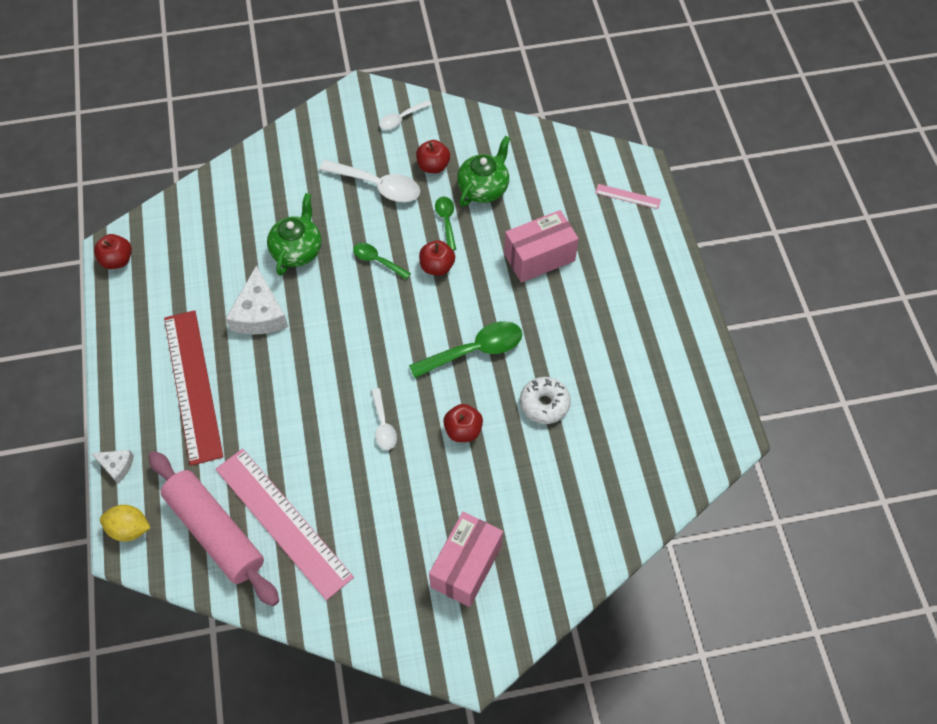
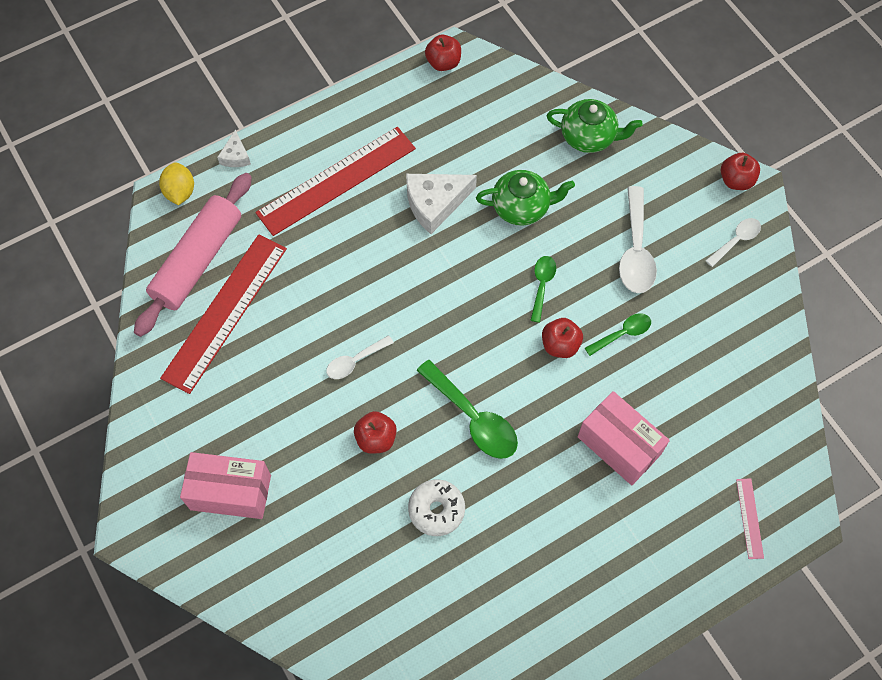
camera: 70 degrees right, 5 degrees up
pink ruler [216,449,354,601] -> red ruler [160,234,287,394]
white spoon [379,100,432,130] -> white spoon turned 105 degrees clockwise [705,218,761,267]
red apple [416,140,450,173] -> red apple moved to [721,153,760,190]
green teapot [457,135,510,207] -> green teapot moved to [547,99,643,153]

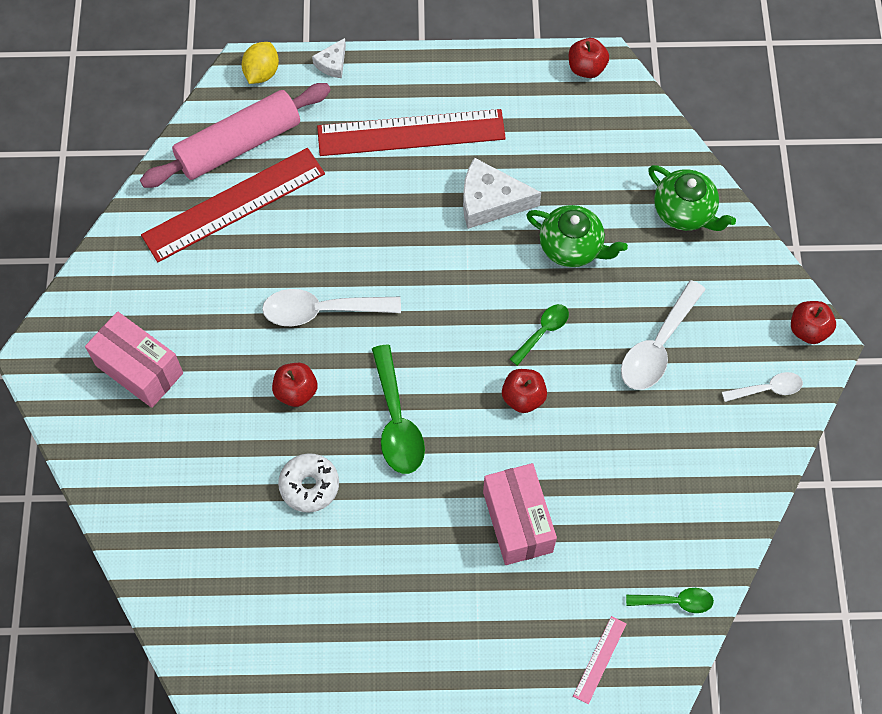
camera: 30 degrees right, 0 degrees up
white spoon [326,335,394,379] -> white spoon [262,289,401,326], size x1.73
green spoon [585,313,651,356] -> green spoon moved to [626,588,714,613]

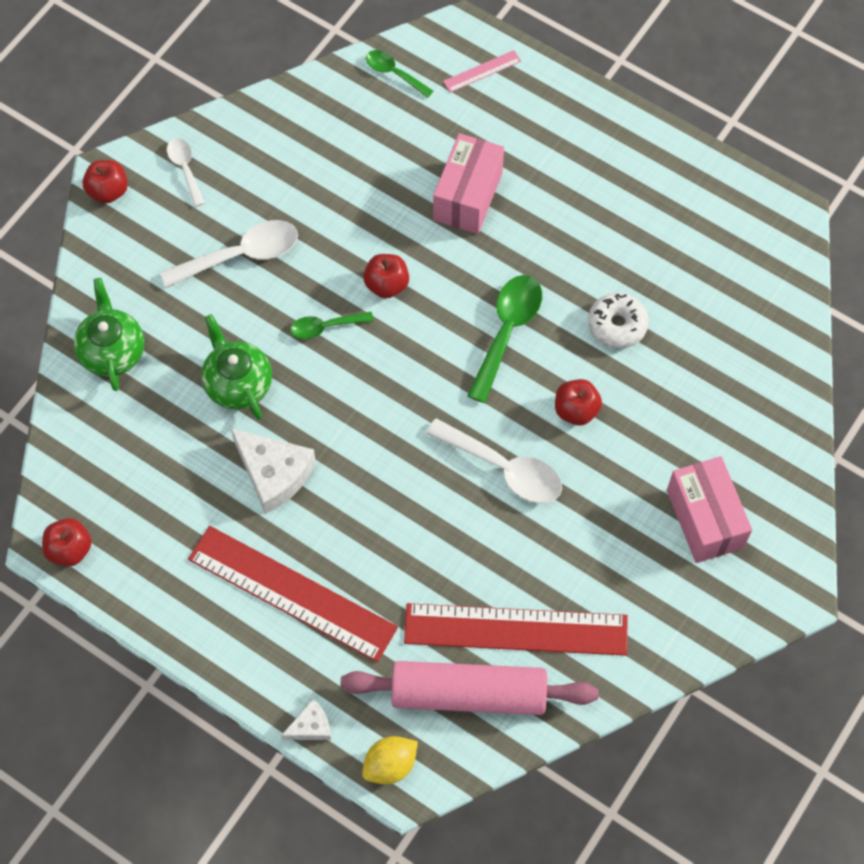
camera: 145 degrees left, 0 degrees up
white spoon [722,372,803,402] -> white spoon turned 45 degrees clockwise [167,138,205,207]

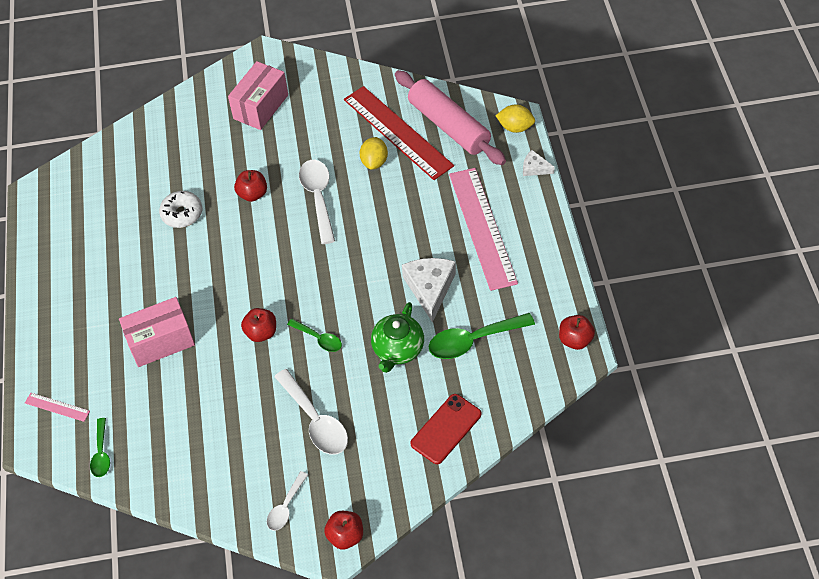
camera: 130 degrees left, 10 degrees down
green teapot [74,278,144,391] -> red phone [410,394,481,464]
white spoon [160,220,298,288] -> white spoon turned 150 degrees counterclockwise [274,369,348,455]
red ruler [188,526,398,662] -> pink ruler [449,168,518,291]
green spoon [467,275,542,403] -> green spoon moved to [428,313,535,359]
none -> yellow lemon [360,137,388,170]

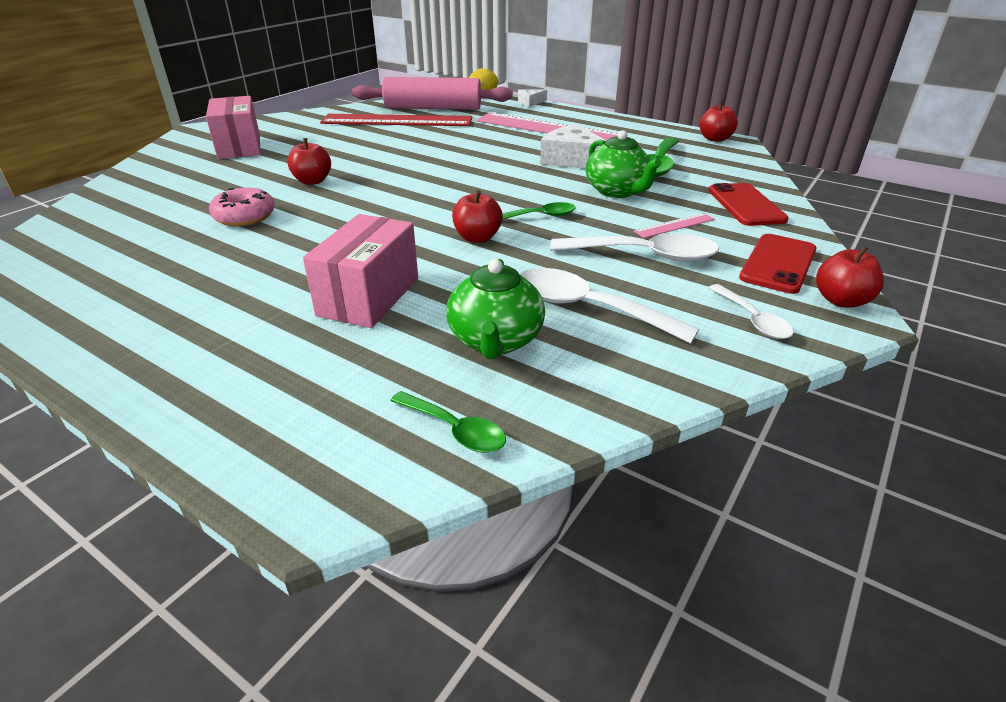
camera: 50 degrees left, 20 degrees down
pink ruler [25,393,90,422] -> pink ruler moved to [634,213,715,238]
white donut [159,191,202,228] -> pink donut [209,188,275,226]
white spoon [299,160,335,244] -> white spoon moved to [520,268,699,344]
yellow lemon [360,137,388,170] -> none
none -> green teapot [446,259,545,359]
none -> red phone [739,234,817,294]

